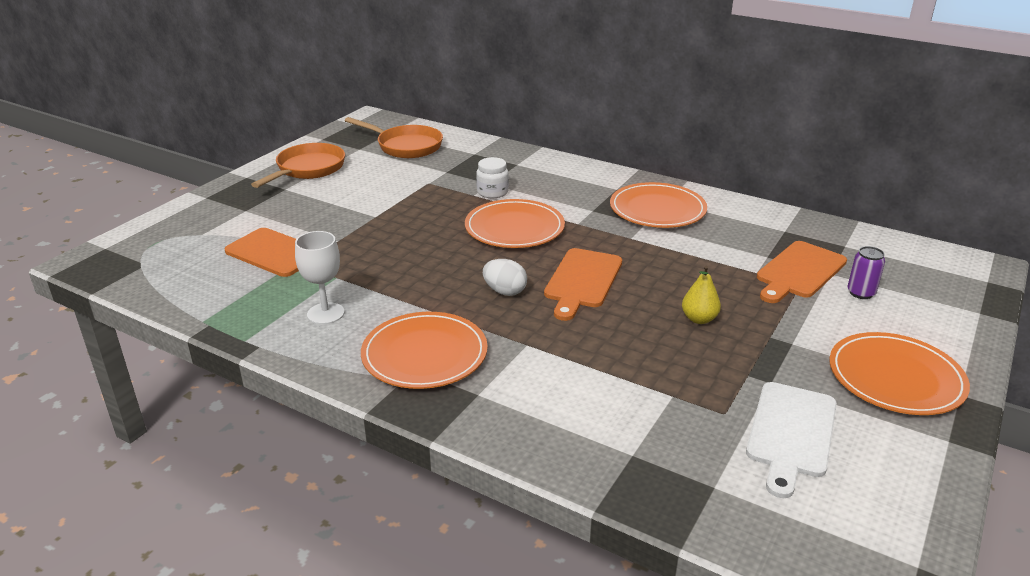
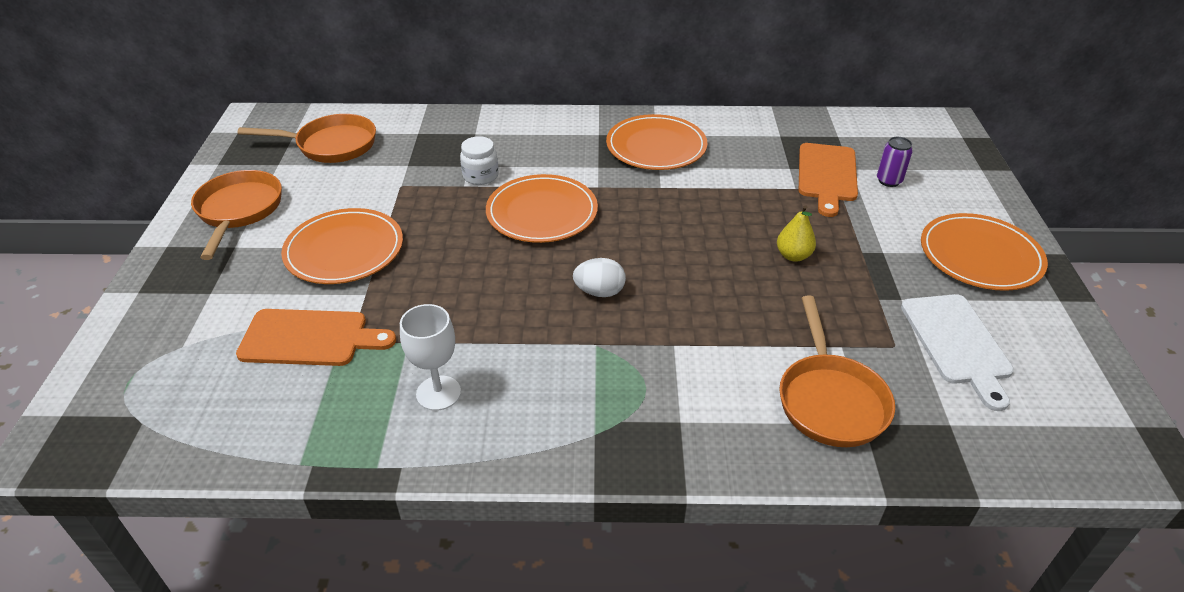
camera: 30 degrees left, 10 degrees up
orange plate [361,312,488,389] -> orange plate moved to [281,208,403,284]
orange cutting board [544,248,622,321] -> none
none -> orange pan [779,296,895,447]

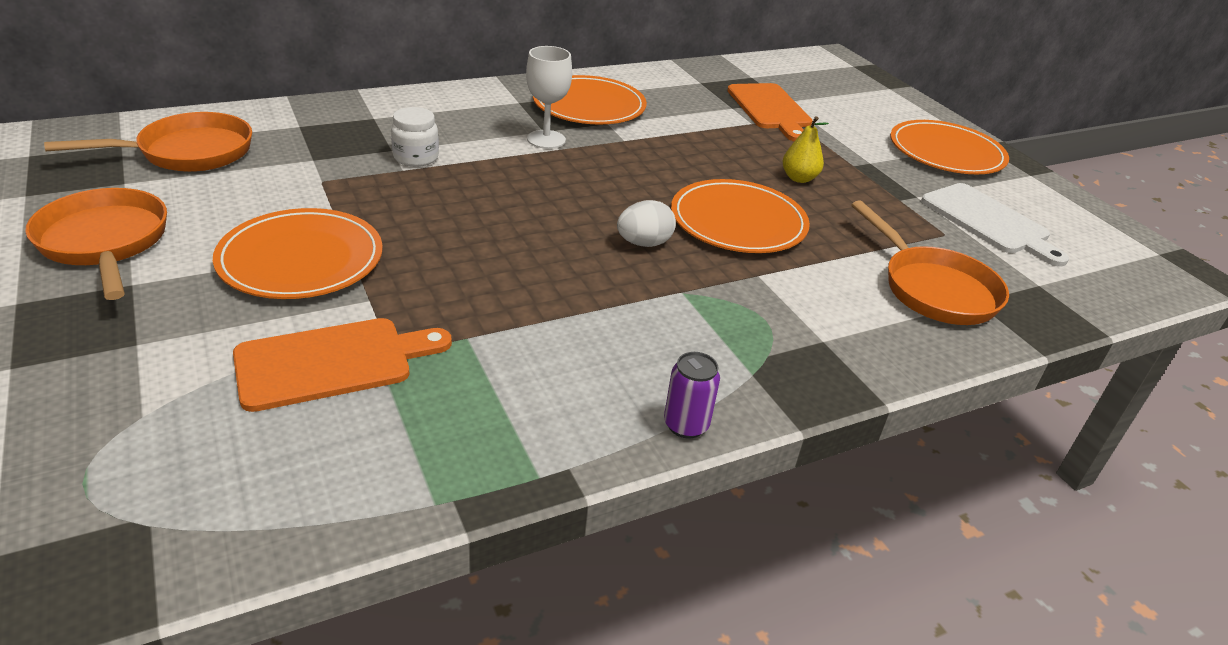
camera: 30 degrees left, 5 degrees down
white goblet [400,304,461,411] -> white goblet moved to [526,46,572,149]
orange plate [486,174,598,243] -> orange plate moved to [671,179,810,253]
purple can [877,137,913,187] -> purple can moved to [664,352,720,439]

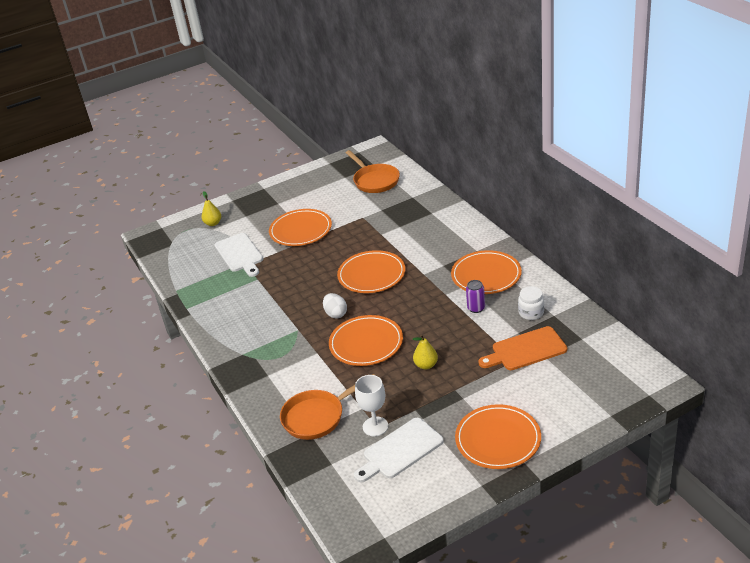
camera: 95 degrees right, 0 degrees up
orange pan [25,188,167,300] -> none
orange cutting board [233,318,452,412] -> white cutting board [215,233,263,277]
white jar [391,107,439,167] -> white jar moved to [518,286,544,320]
white goblet [526,46,572,149] -> white goblet moved to [355,375,388,436]
purple can [664,352,720,439] -> purple can moved to [466,280,485,313]
none -> yellow pear [202,191,221,226]
none -> orange plate [337,250,405,293]

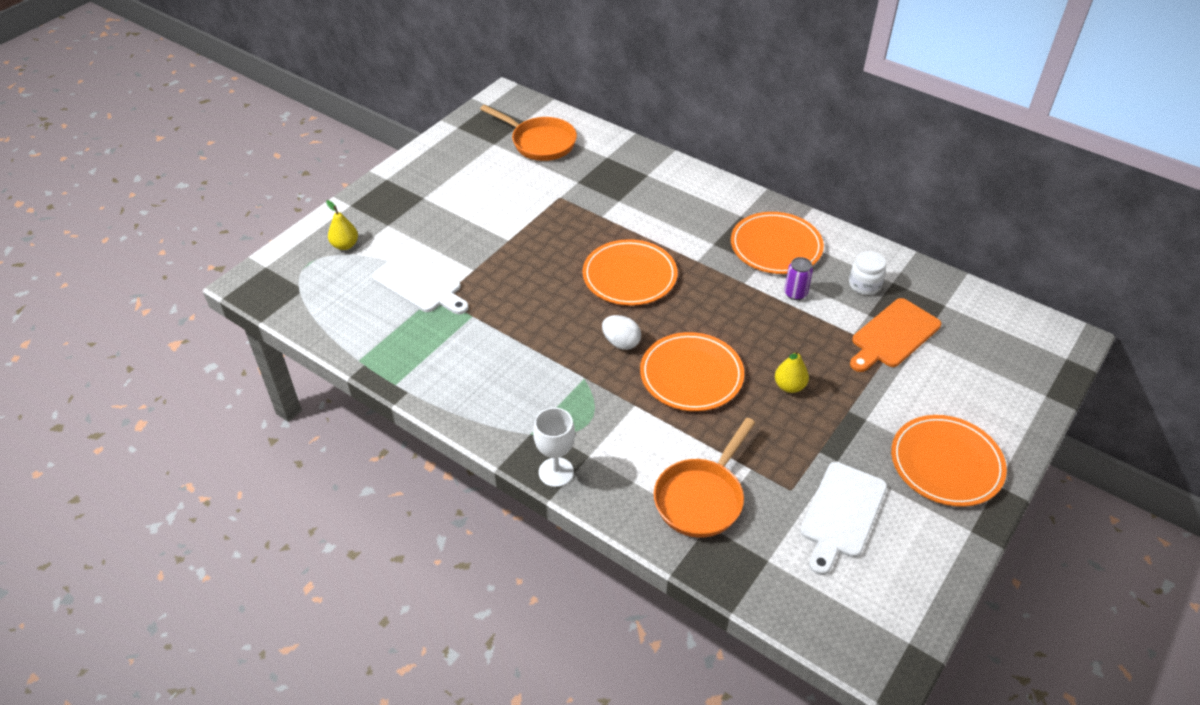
camera: 30 degrees left, 10 degrees up
orange plate [269,209,332,246] -> none
white goblet [355,375,388,436] -> white goblet moved to [533,407,575,487]

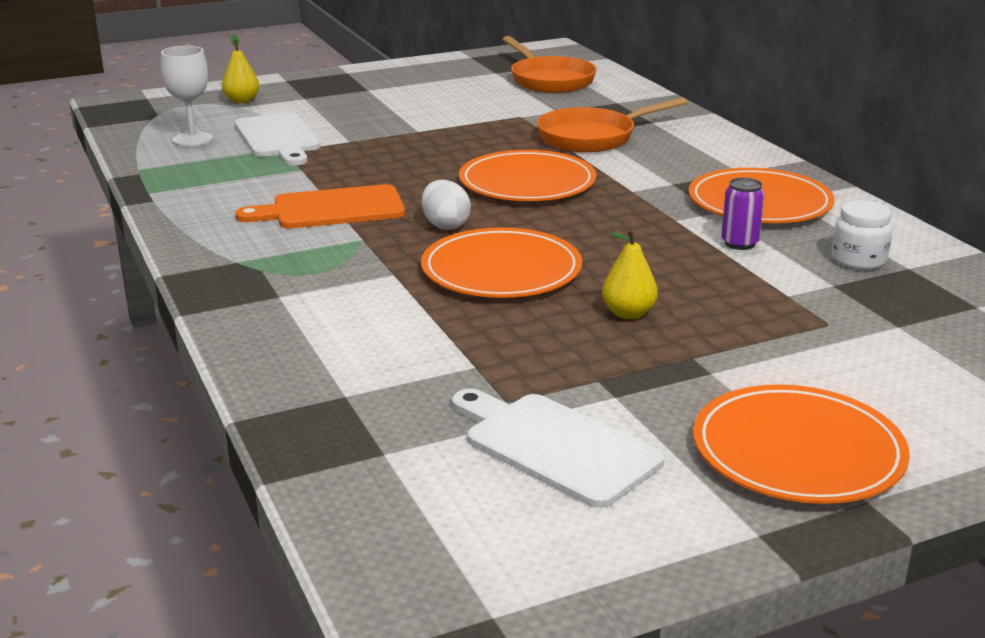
camera: 30 degrees right, 20 degrees down
white goblet [533,407,575,487] -> white goblet moved to [161,46,213,146]
orange pan [654,418,755,538] -> orange pan moved to [536,97,687,152]
white cutting board [800,462,887,575] -> white cutting board turned 75 degrees clockwise [452,389,665,508]
orange cutting board [850,298,941,372] -> orange cutting board moved to [235,184,405,228]

